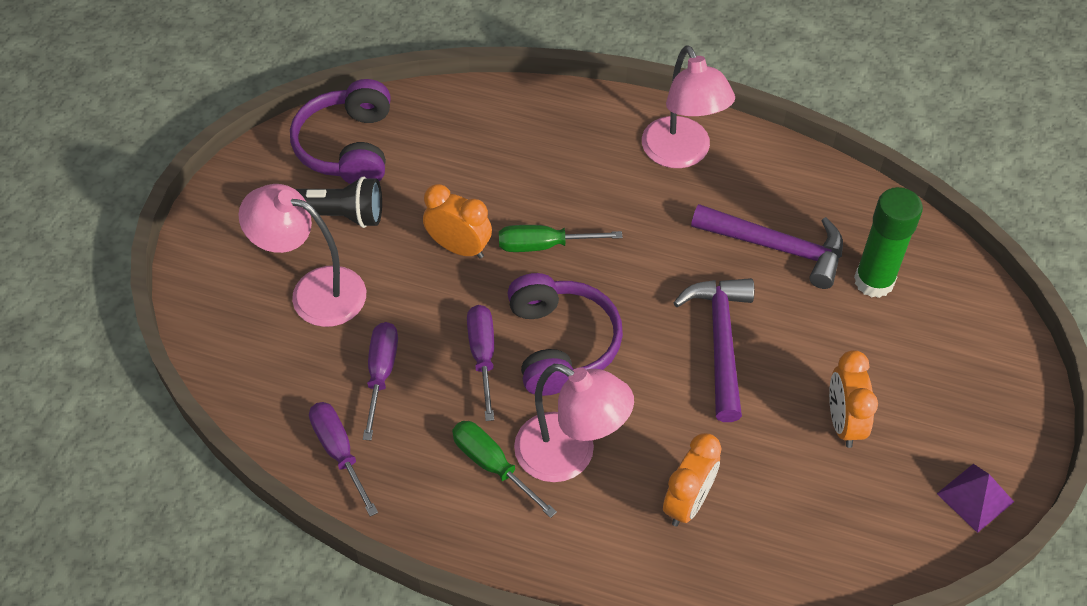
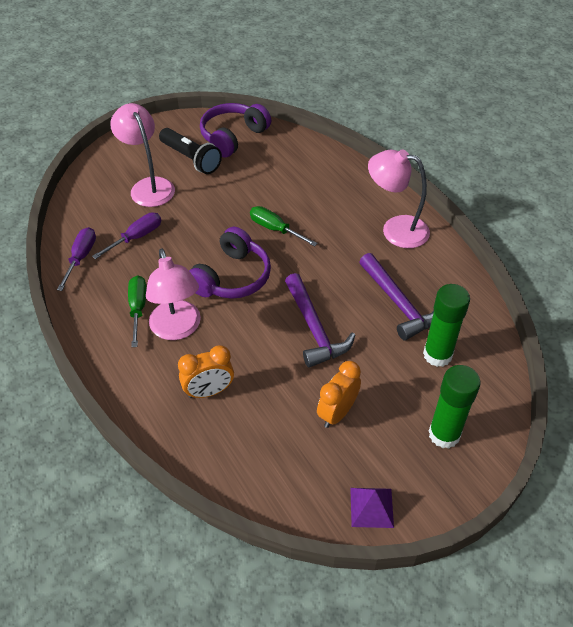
camera: 40 degrees right, 5 degrees down
orange clock [423,184,492,259] -> none
purple screwdriver [467,305,494,421] -> none
pink lamp [642,45,735,168] -> pink lamp turned 90 degrees clockwise [368,149,430,248]
purple hammer [673,278,754,422] -> purple hammer turned 120 degrees clockwise [285,273,355,368]
none -> green glue stick [429,365,481,449]

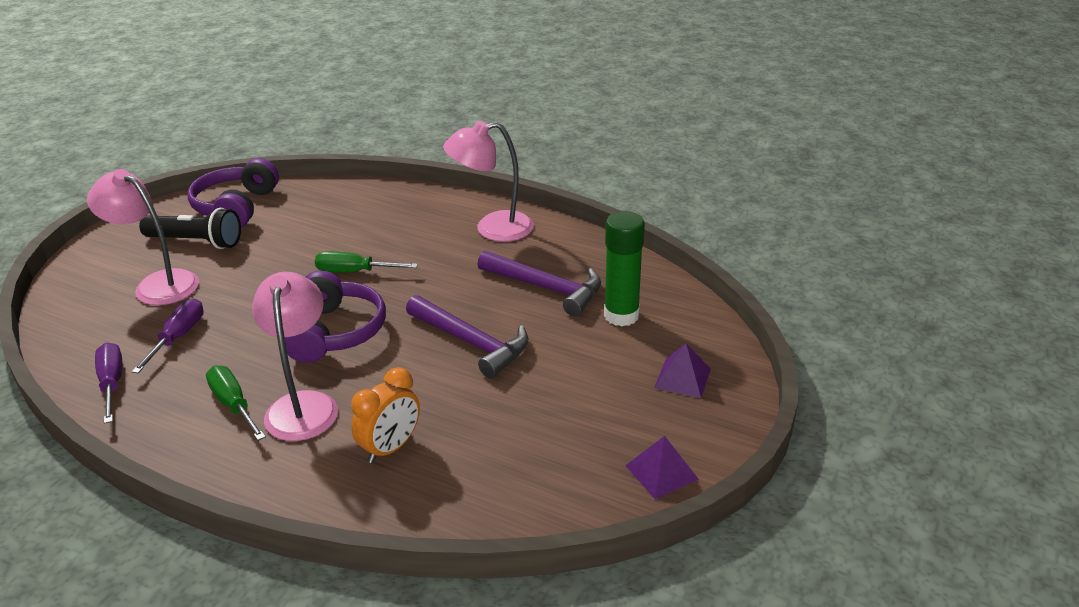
camera: 30 degrees left, 15 degrees down
pink lamp [146,249,201,340] -> pink lamp turned 135 degrees counterclockwise [252,272,338,441]
orange clock [317,361,361,428] -> none
green glue stick [429,365,481,449] -> purple pyramid [654,343,711,398]

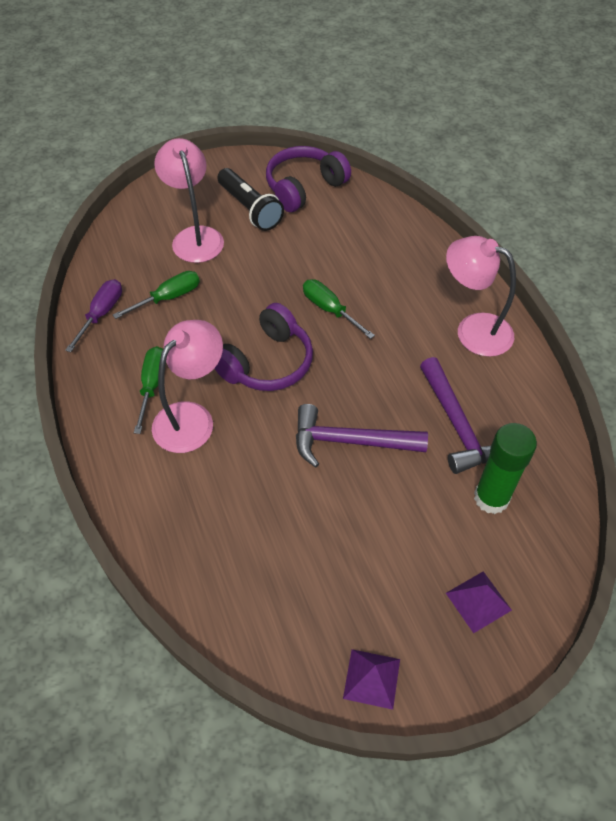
camera: 40 degrees right, 20 degrees up
purple screwdriver [131,299,204,373] -> green screwdriver [113,271,200,319]
orange clock [351,367,420,463] -> none
purple hammer [406,295,528,378] -> purple hammer turned 105 degrees clockwise [296,404,428,467]

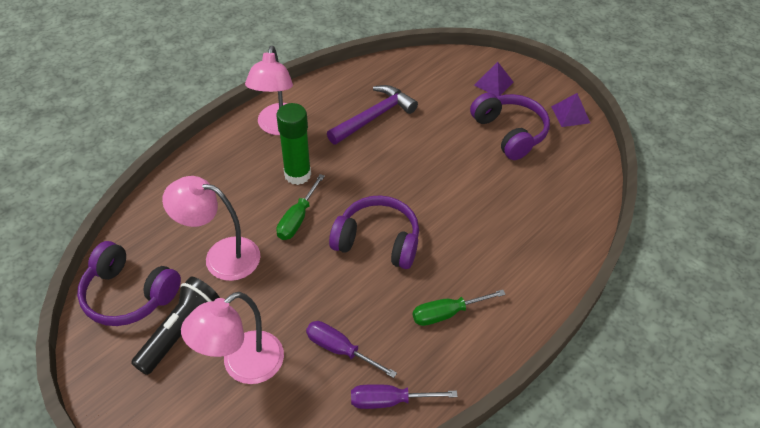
camera: 115 degrees left, 5 degrees down
green screwdriver [113,271,200,319] -> purple screwdriver [306,321,397,378]
pink lamp [152,320,223,453] -> pink lamp moved to [162,176,260,281]
purple hammer [296,404,428,467] -> none
green glue stick [474,423,537,514] -> green glue stick moved to [276,103,311,185]
none -> purple headphones [470,93,550,160]

